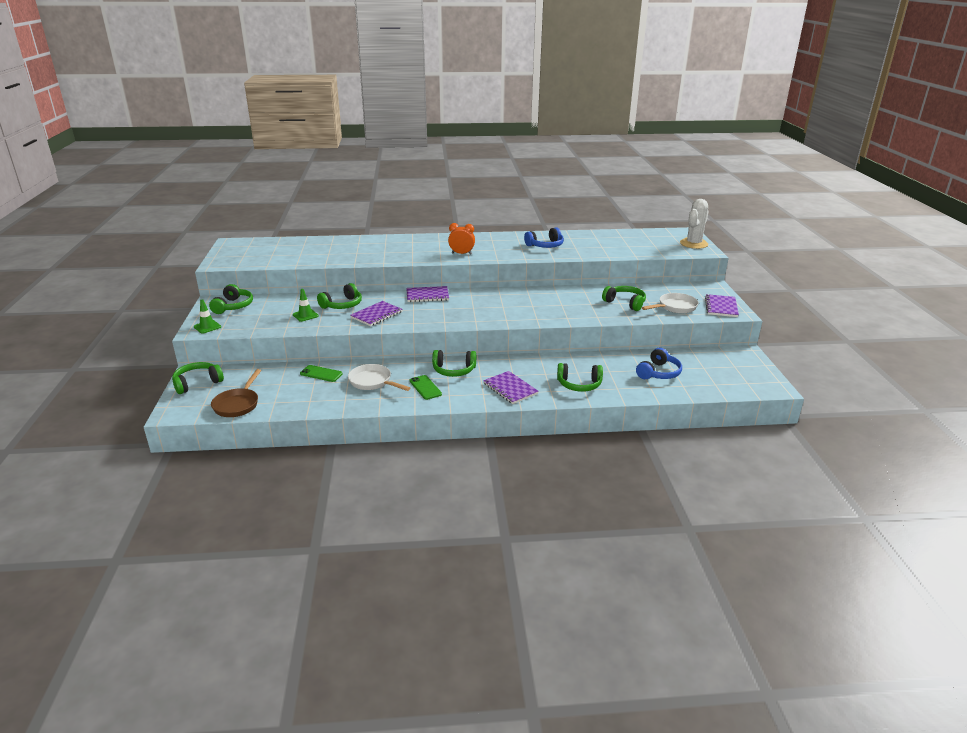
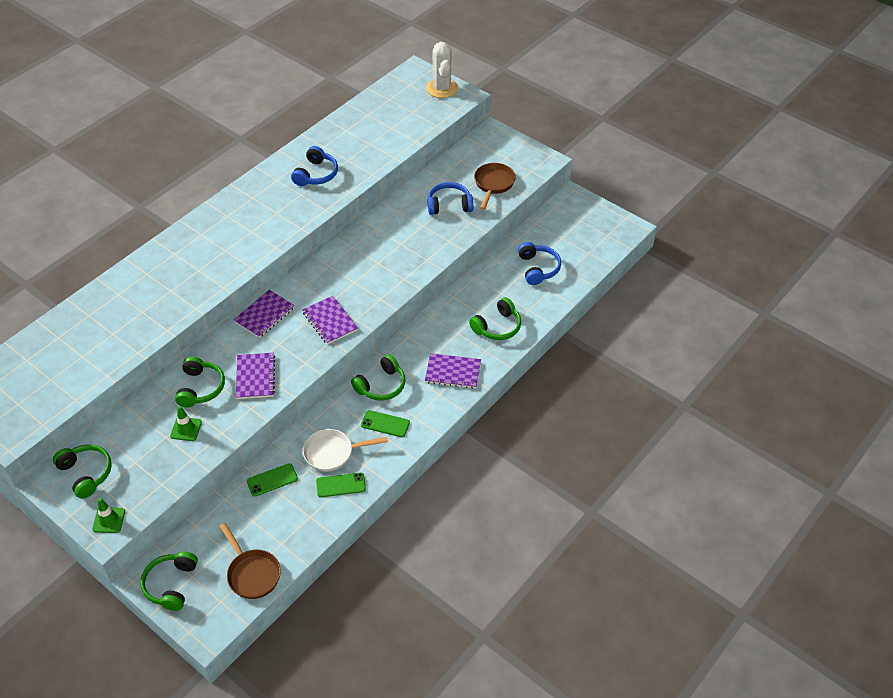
camera: 45 degrees left, 20 degrees up
orange clock [448,223,475,255] -> none
green headphones [602,286,646,311] -> blue headphones [428,182,473,215]
white pan [642,293,699,313] -> brown pan [474,163,516,210]
purple notebook [705,294,739,317] -> purple notebook moved to [302,296,358,345]
none -> green phone [316,473,366,497]

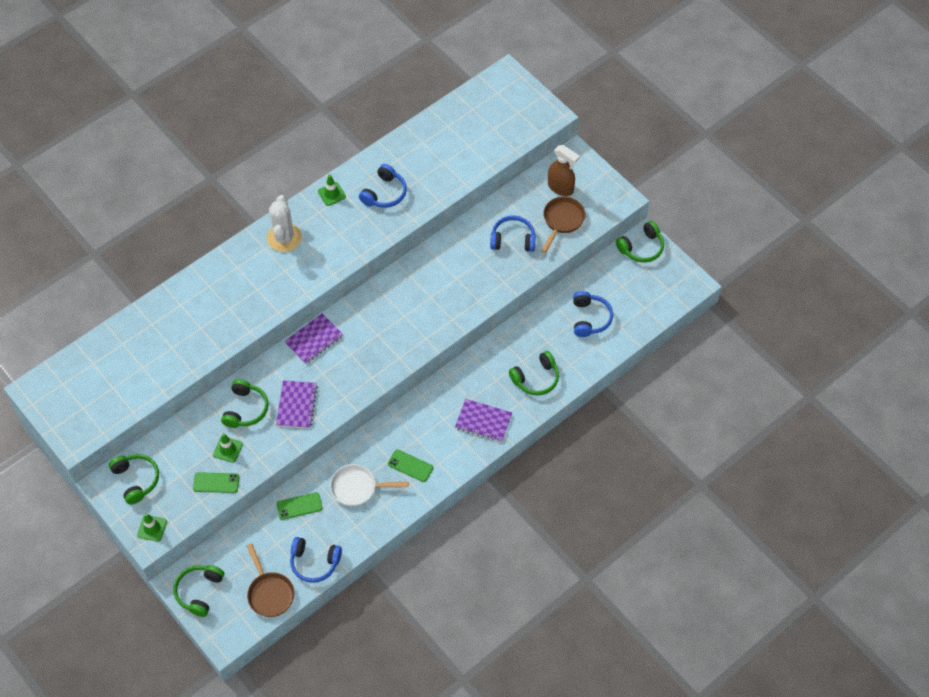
camera: 10 degrees right, 10 degrees up
purple notebook [302,296,358,345] -> none
green phone [316,473,366,497] -> green phone moved to [193,472,239,493]
green headphones [351,354,405,401] -> green headphones moved to [616,221,664,262]
white cactus [426,42,458,98] -> white cactus moved to [267,195,302,252]
none -> blue headphones [290,537,342,583]
none -> green traffic cone [318,175,346,206]
none -> brown spray bottle [548,145,580,196]

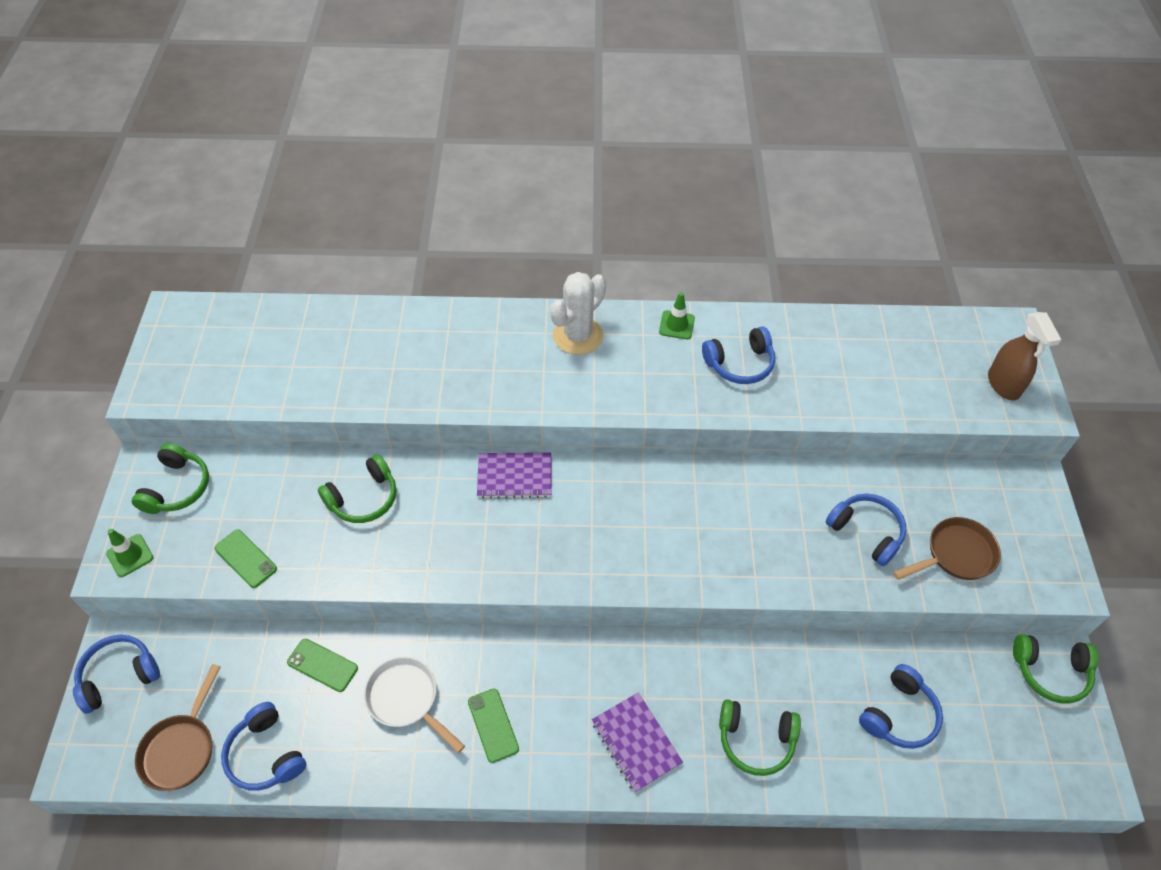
camera: 40 degrees right, 5 degrees down
green headphones [174,565,224,617] -> blue headphones [73,635,160,714]
green traffic cone [213,433,243,463] -> none
purple notebook [276,380,318,429] -> none
brown spray bottle [548,145,580,196] -> brown spray bottle moved to [988,312,1061,400]

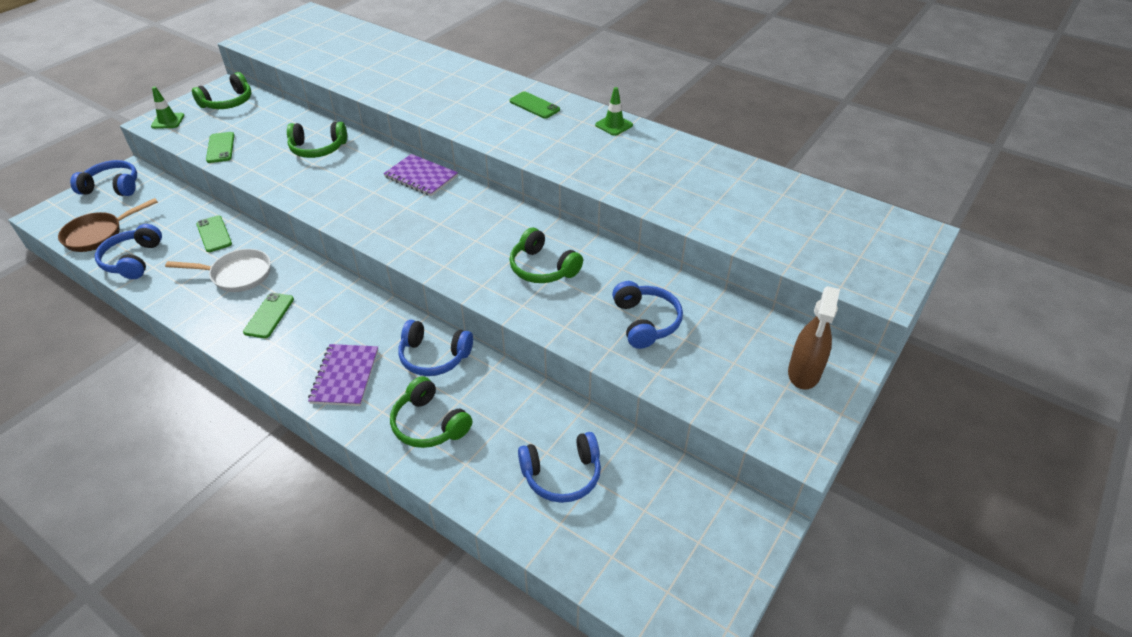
camera: 35 degrees right, 10 degrees down
white pan [364,657,465,753] -> white pan turned 105 degrees clockwise [165,249,271,292]
white cactus [550,272,606,355] -> green phone [510,91,560,119]
blue headphones [702,326,775,384] -> blue headphones moved to [398,320,473,376]
brown pan [893,517,1001,580] -> none
brown spray bottle [988,312,1061,400] -> brown spray bottle moved to [788,286,840,390]
green headphones [1013,634,1098,704] -> green headphones moved to [509,228,583,283]

